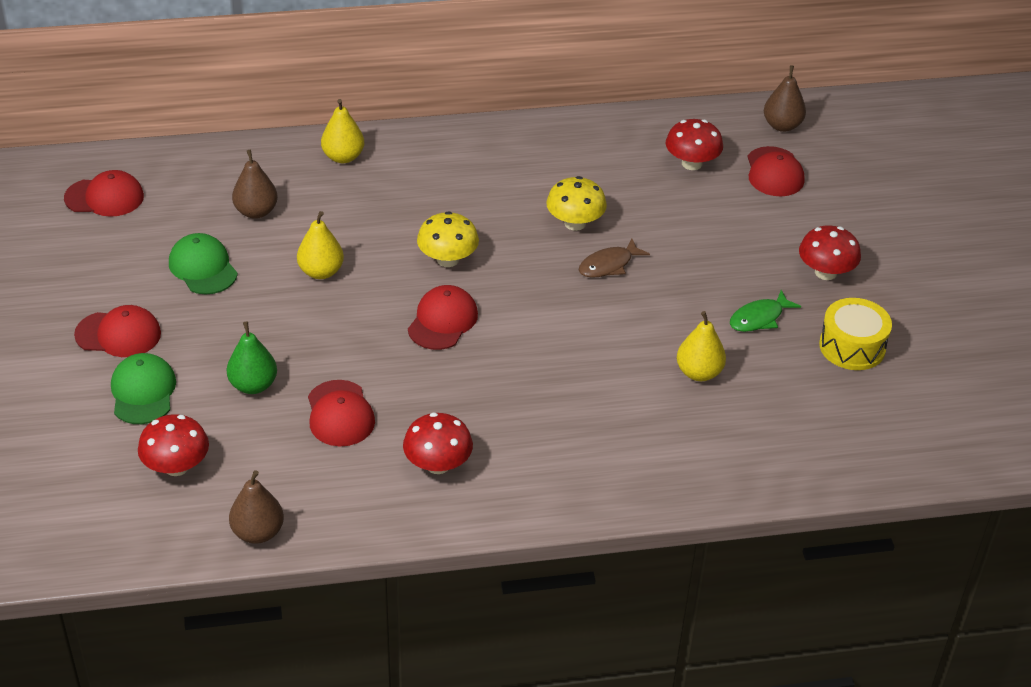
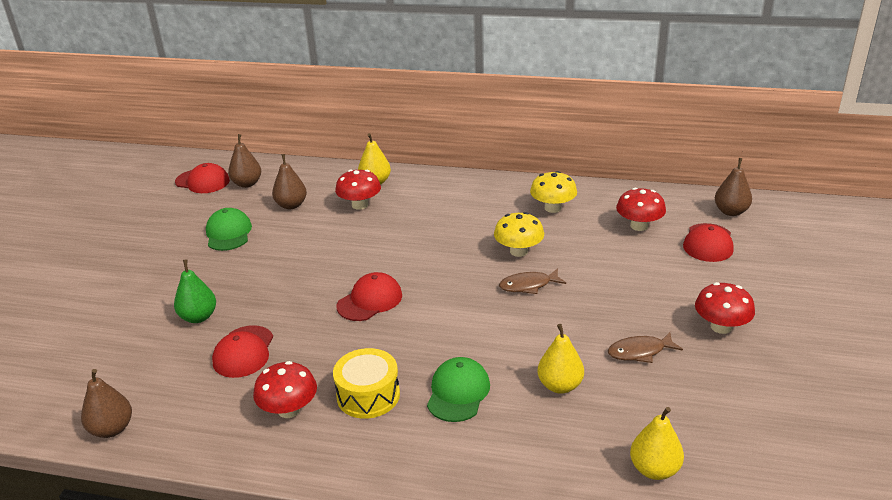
camera: 25 degrees right, 10 degrees down
red cap [74,305,161,357] -> none
green cap [111,353,176,424] -> green cap moved to [427,357,490,422]
red mushroom [138,414,209,476] -> red mushroom moved to [335,170,381,210]
yellow pear [297,211,344,279] -> yellow pear moved to [630,407,684,480]
yellow mushroom [417,211,479,267] -> yellow mushroom moved to [530,171,577,213]
green fish [730,290,801,332] -> brown fish [608,332,683,363]
yellow drum [819,298,892,370] -> yellow drum moved to [333,348,400,419]
none -> brown pear [228,134,261,188]

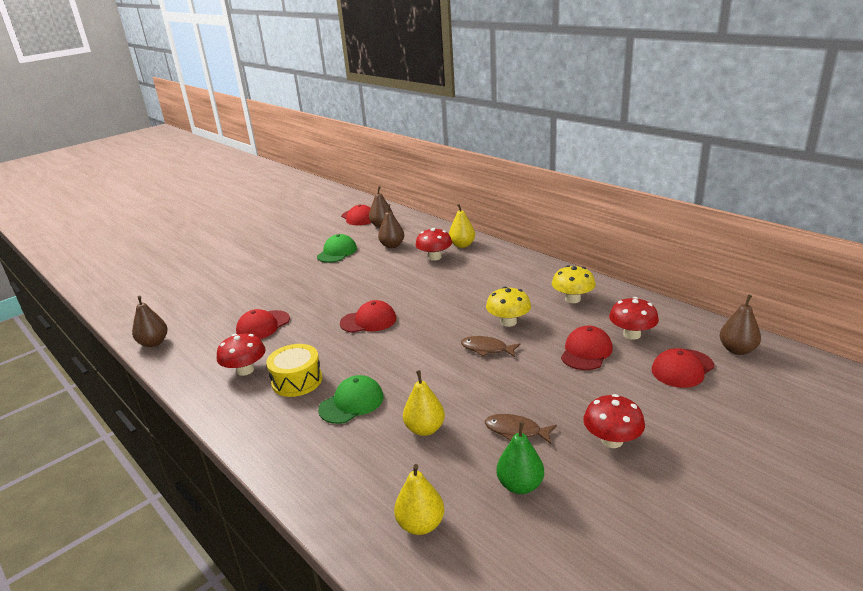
camera: 35 degrees right, 5 degrees down
green pear [174,260,216,323] -> green pear moved to [496,422,544,494]
none -> red cap [561,326,613,370]

